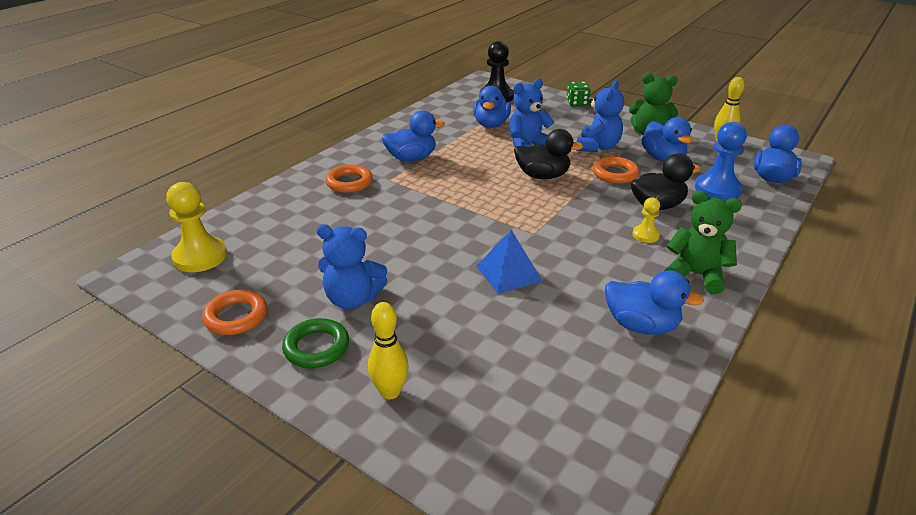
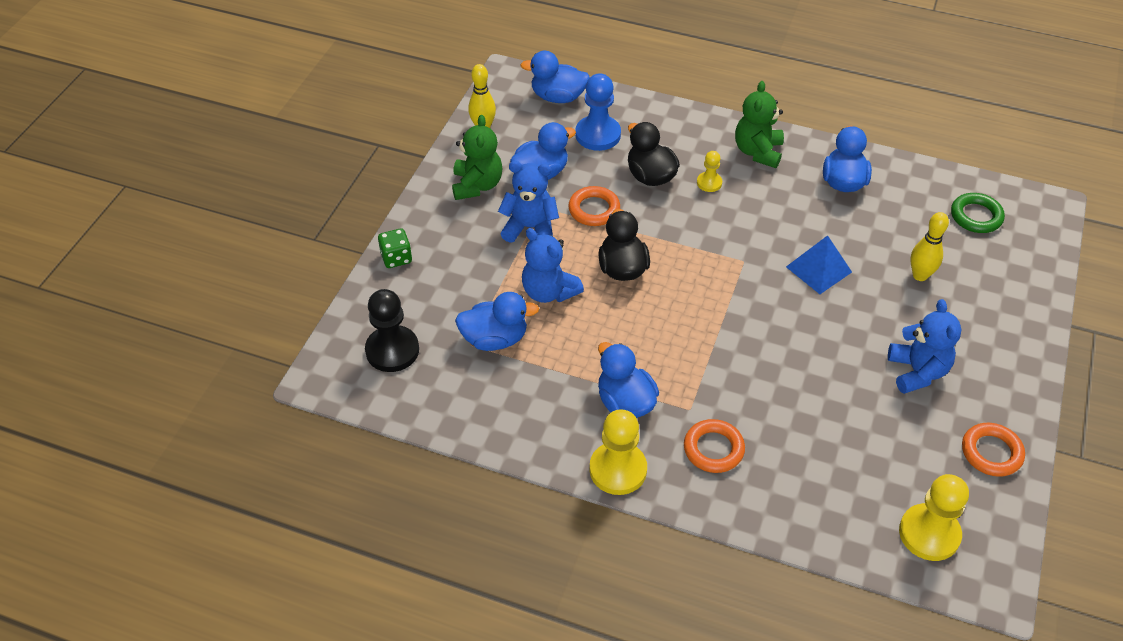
camera: 105 degrees left, 15 degrees up
green ring [282,318,349,368] -> green ring moved to [951,193,1005,233]
yellow bowling pin [368,302,409,399] -> yellow bowling pin moved to [910,212,949,281]
none -> yellow pawn [589,409,647,495]

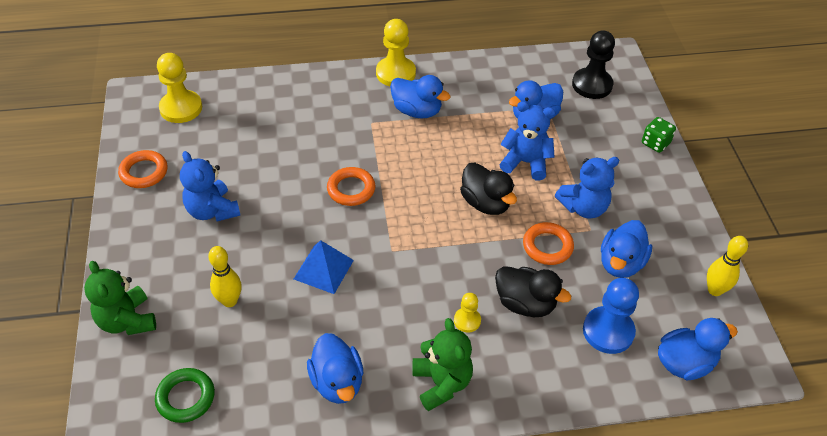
camera: 150 degrees right, 0 degrees up
green teddy bear [452,115,503,200] -> green teddy bear moved to [84,261,156,335]
orange ring [684,419,745,473] -> orange ring moved to [327,167,376,206]

